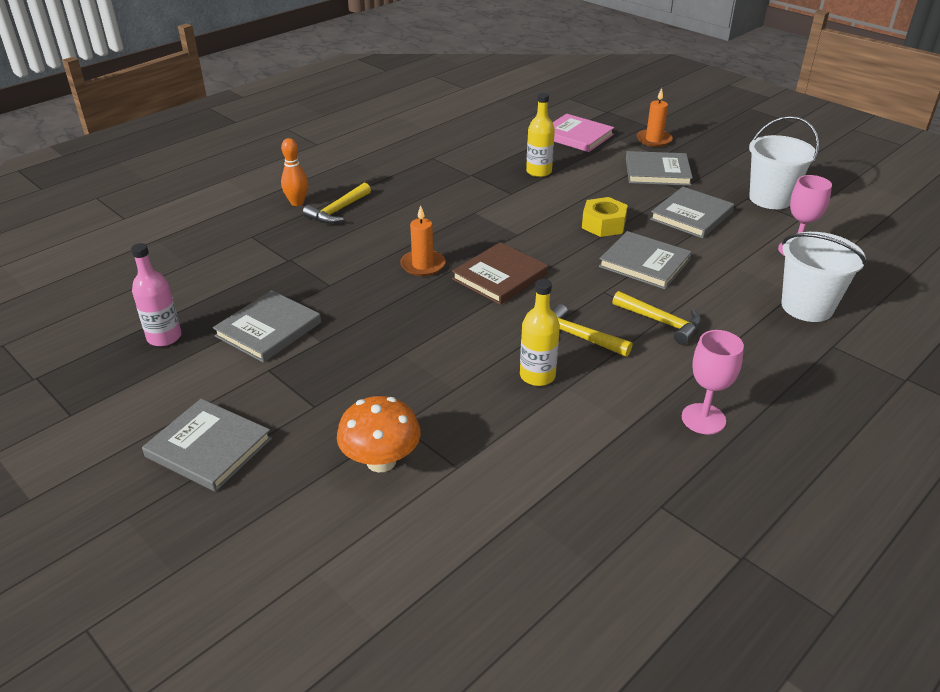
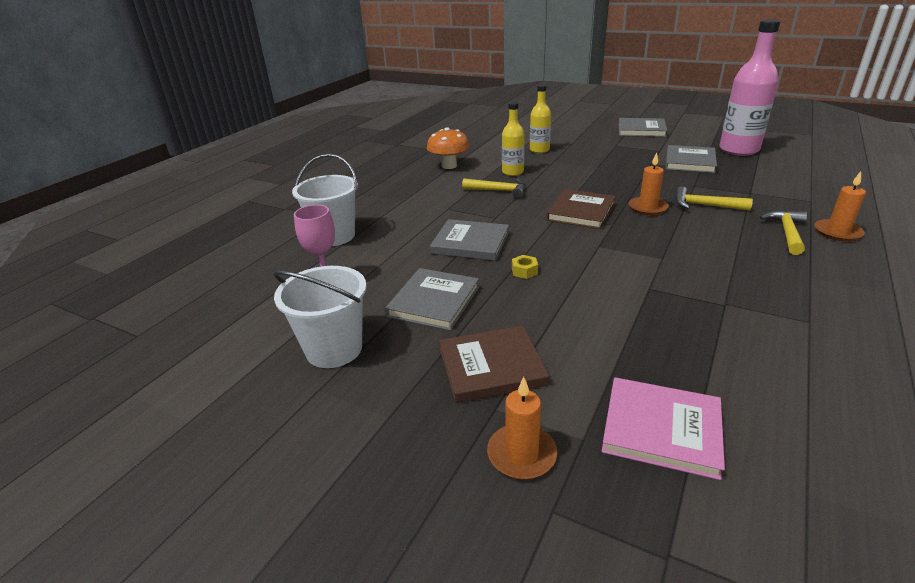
camera: 165 degrees right, 5 degrees down
pink bottle [131,243,182,346] -> pink bottle [719,19,780,156], size x1.79
orange bowling pin [281,138,308,206] -> orange candle [815,171,866,241]
orange mushroom [337,396,421,473] -> orange mushroom moved to [427,127,470,169]
yellow bottle [526,93,555,177] -> yellow bottle moved to [530,85,551,153]
yellow nut [582,197,628,237] -> yellow nut [512,255,538,279], size x0.55
yellow hammer [612,291,702,345] -> yellow hammer moved to [675,187,753,211]
grey book [626,151,693,186] -> brown book [439,326,549,403]
pink goblet [682,330,744,434] -> none

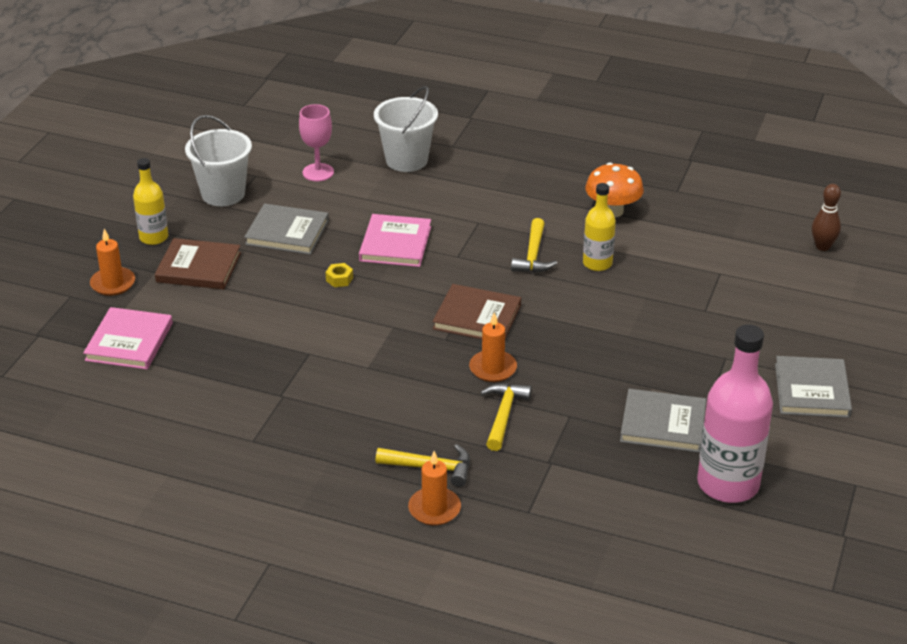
camera: 80 degrees right, 5 degrees up
grey book [430,219,509,261] -> pink book [359,214,431,267]
brown book [439,326,549,403] -> brown book turned 60 degrees counterclockwise [155,238,241,289]
yellow bottle [530,85,551,153] -> yellow bottle moved to [133,158,168,245]
none -> brown bowling pin [812,184,841,251]

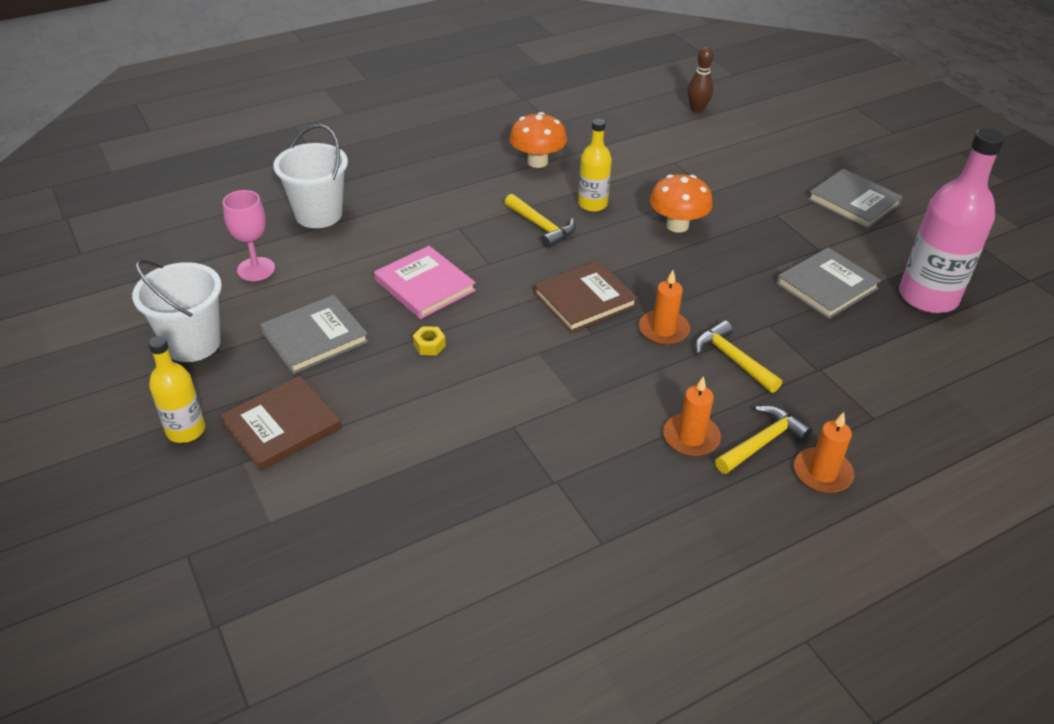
camera: 50 degrees left, 5 degrees up
pink book [83,307,173,369] -> none
orange candle [90,229,135,296] -> orange candle moved to [663,376,721,456]
none -> orange mushroom [650,174,713,233]

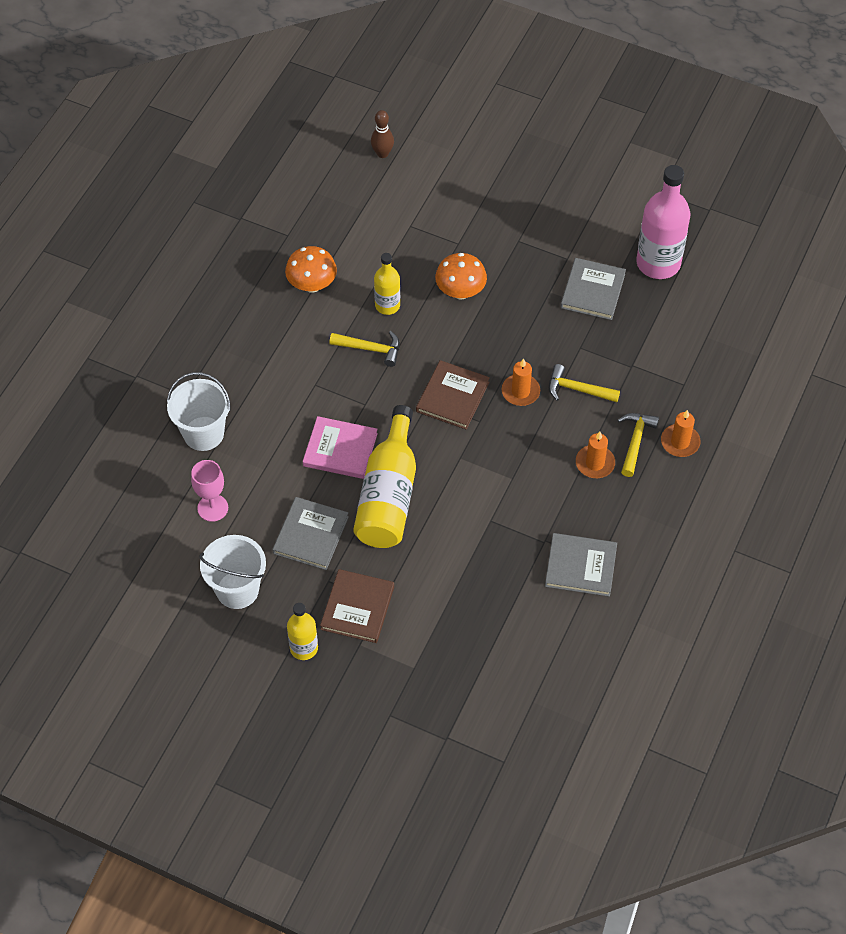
camera: 35 degrees left, 15 degrees up
yellow nut [413,326,446,355] -> yellow bottle [353,405,416,548]
grey book [808,169,903,229] -> grey book moved to [545,533,617,597]

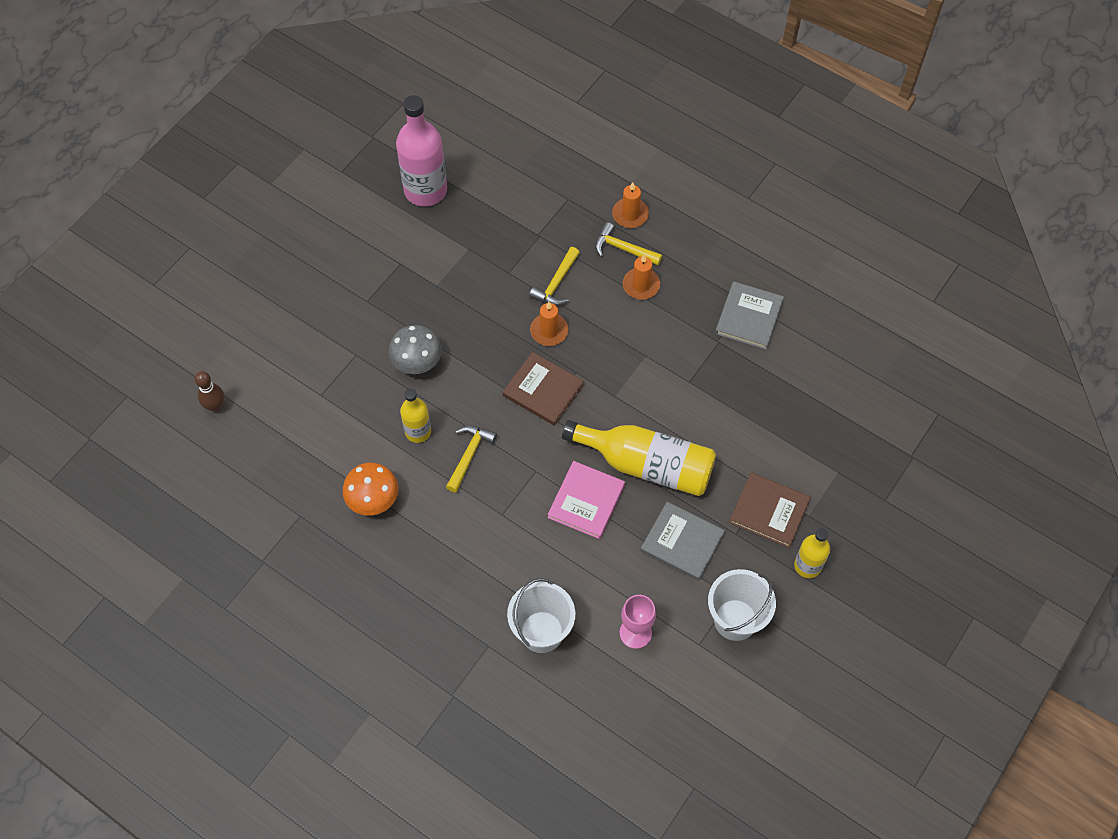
camera: 80 degrees left, 5 degrees up
orange mushroom [435,253,487,300] -> grey mushroom [389,325,442,374]
grey book [561,258,626,320] -> none

